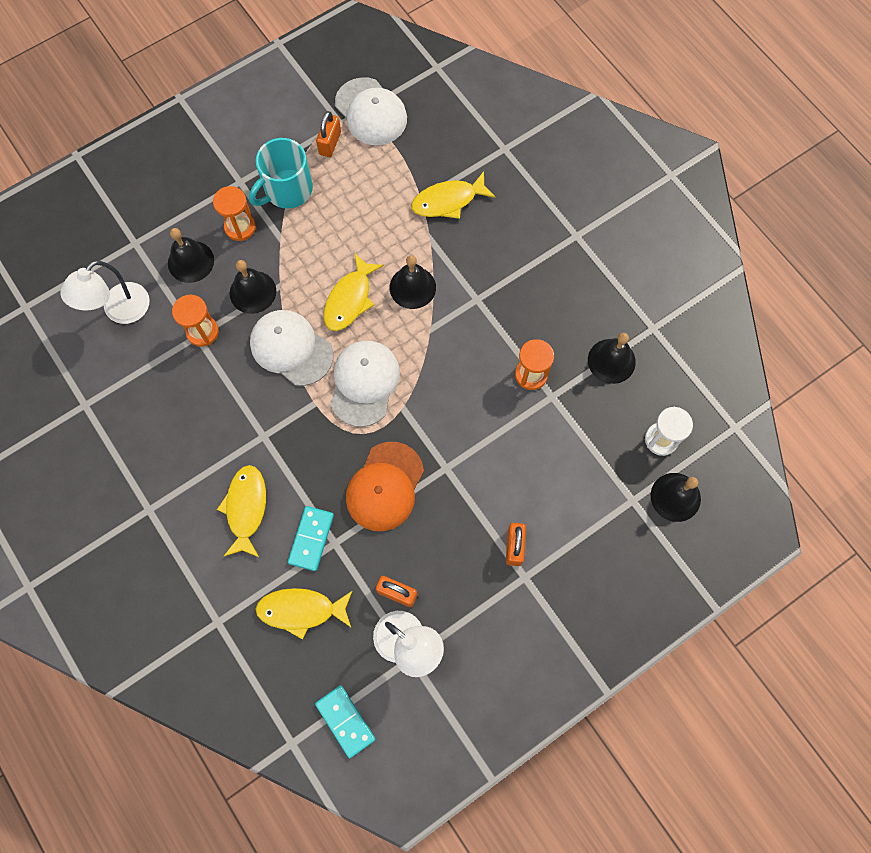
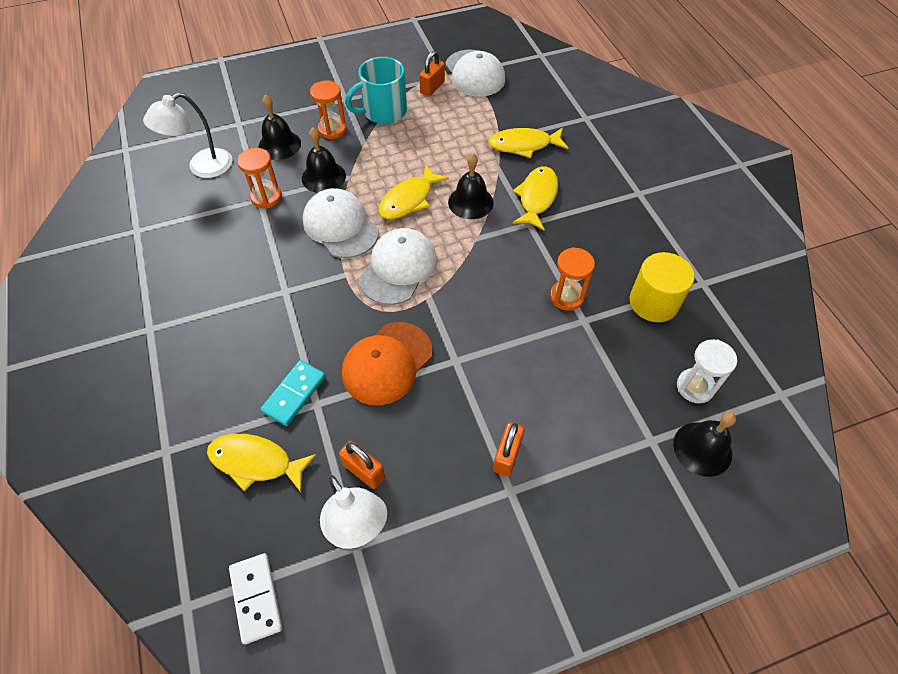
camera: 15 degrees right, 15 degrees down
yellow fish [217,465,266,557] -> yellow fish moved to [512,166,558,230]
turquoise domino [315,686,375,758] -> white domino [229,553,282,644]
black bell [588,333,636,384] -> yellow cylinder [630,252,694,322]

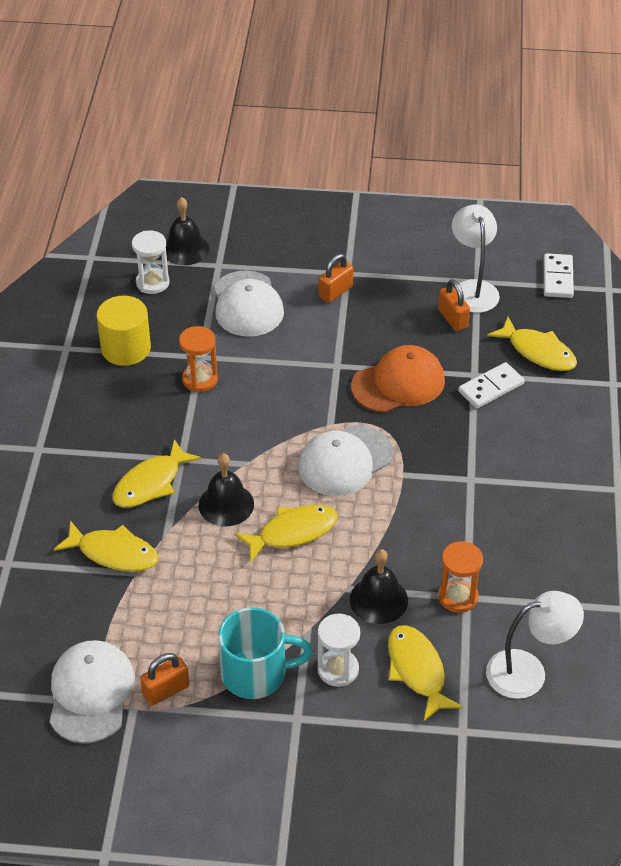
camera: 155 degrees left, 10 degrees down
black bell [258,95,301,160] -> yellow fish [388,625,463,721]
turquoise domino [260,360,326,426] -> white domino [458,362,525,409]
white cap [303,188,379,258] -> white cap moved to [214,271,284,337]
orange hourglass [310,80,347,139] -> white hourglass [317,614,360,687]

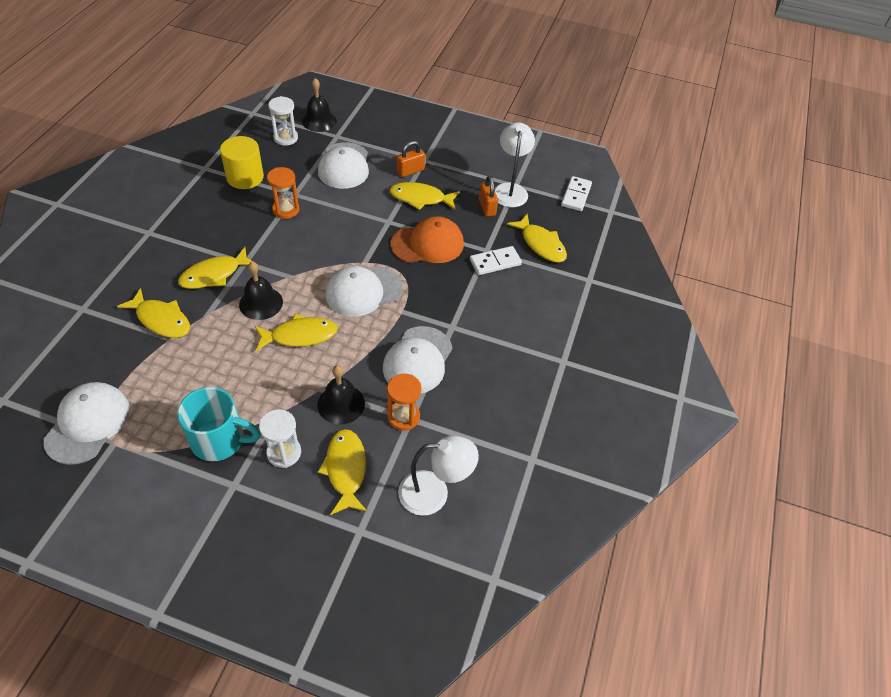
camera: 10 degrees right, 5 degrees up
orange padlock [140,653,189,706] -> none
none -> white cap [383,326,452,393]
none -> yellow fish [389,182,459,210]

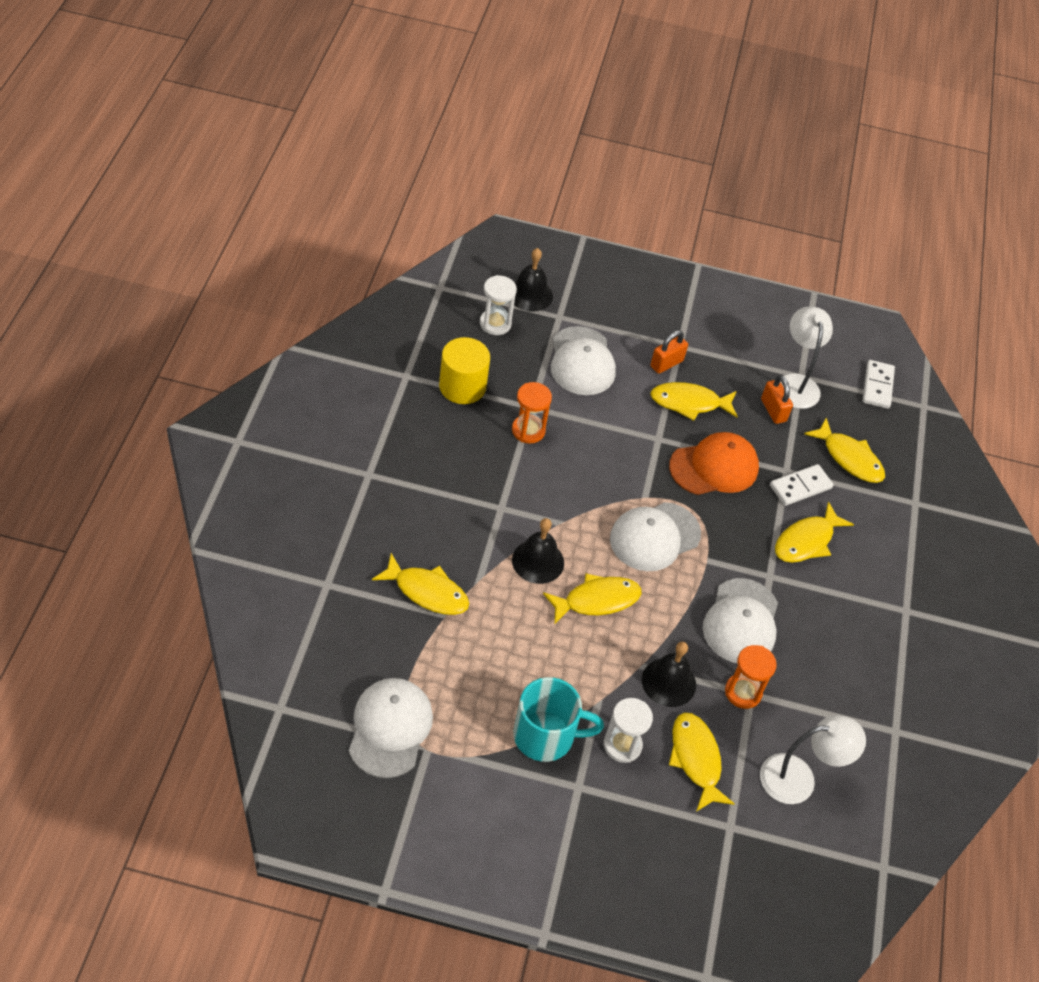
camera: 10 degrees left, 0 degrees up
yellow fish [178,247,258,289] -> yellow fish moved to [775,501,854,563]

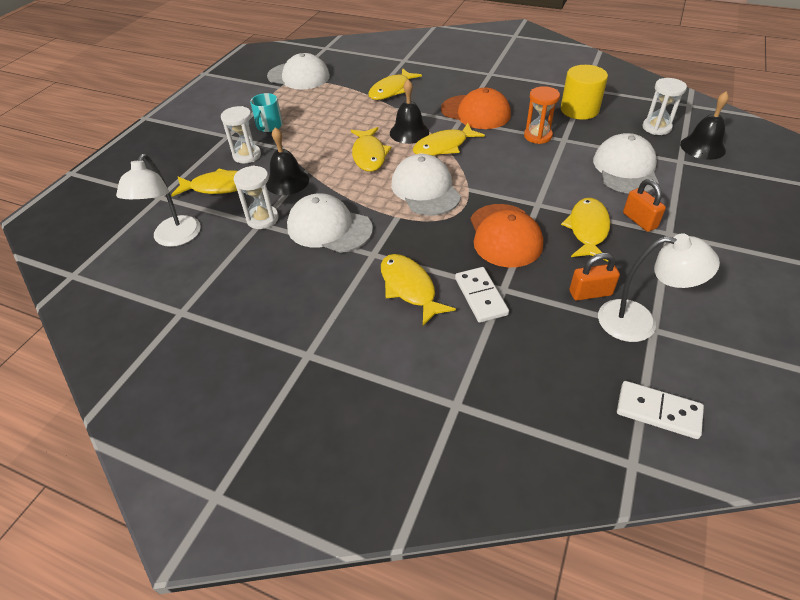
camera: 110 degrees right, 5 degrees down
turquoise mug [513,677,604,762] -> turquoise mug [250,93,283,132], size x0.64
white cap [551,326,616,395] -> white cap turned 90 degrees clockwise [593,133,659,194]
orange hourglass [725,645,777,709] -> white hourglass [234,165,278,229]
yellow fish [804,418,885,483] -> yellow fish moved to [413,123,485,156]
none -> orange cap [441,88,511,129]

